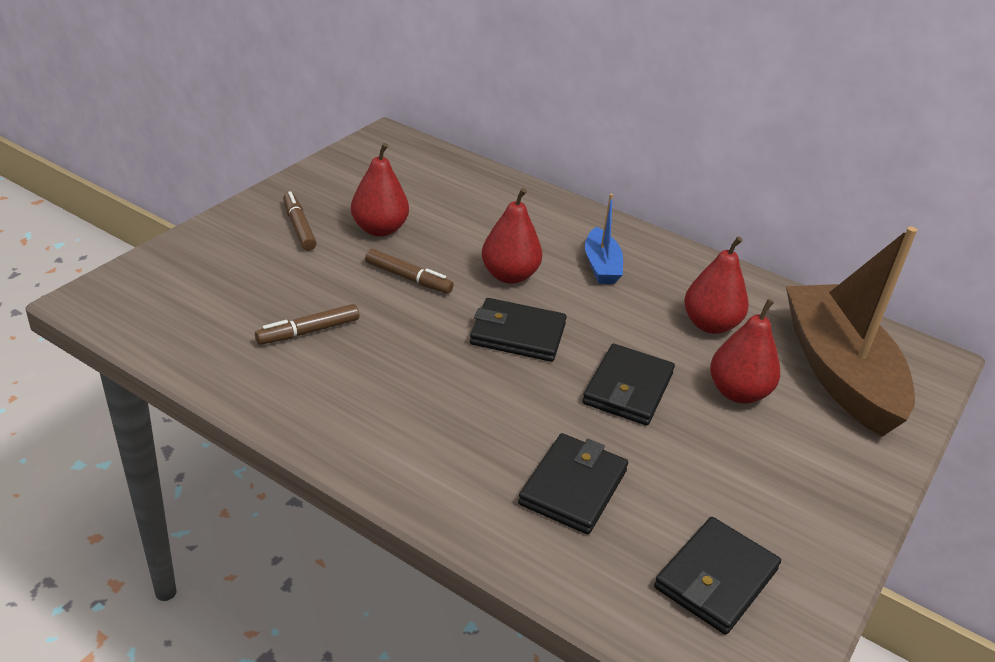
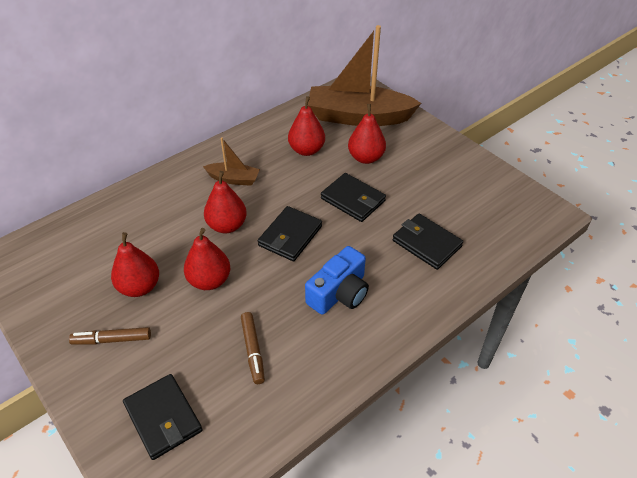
camera: 70 degrees left, 10 degrees up
brown marker [365,249,454,294] -> red pear [184,228,230,290]
blue boat [585,194,623,284] -> brown boat [203,138,260,186]
black wallet [654,517,781,635] -> black wallet moved to [123,374,202,460]
none -> blue camera [305,246,369,315]

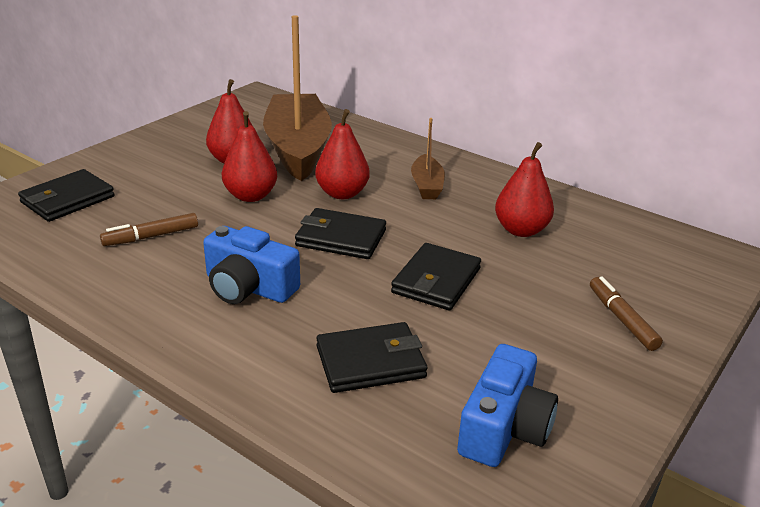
camera: 75 degrees right, 15 degrees down
brown marker [69,327,151,344] -> brown marker moved to [590,277,663,351]
brown boat [308,25,421,126] -> brown boat moved to [263,15,332,181]
red pear [348,104,386,164] -> none
black wallet [393,214,463,270] -> black wallet turned 45 degrees clockwise [316,322,428,393]
none -> blue camera [457,344,558,467]

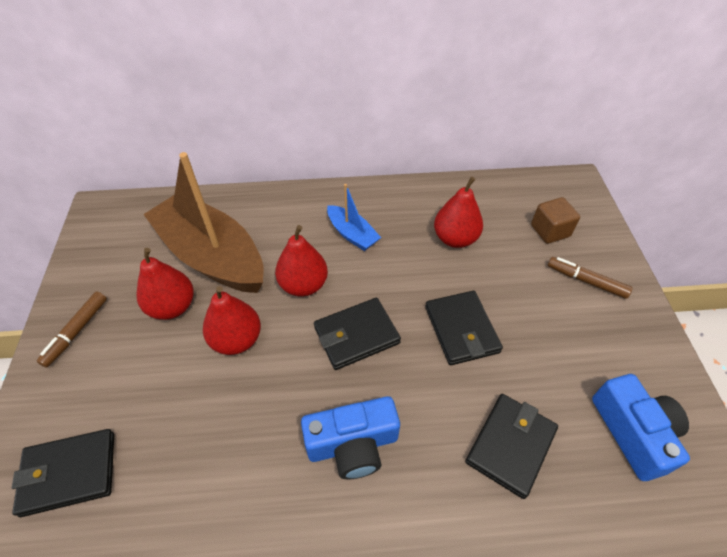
camera: 40 degrees left, 20 degrees up
black wallet [18,169,114,222] -> black wallet turned 75 degrees clockwise [12,429,114,517]
brown marker [100,213,198,246] -> brown marker moved to [37,292,107,367]
brown boat [411,118,445,199] -> blue boat [327,184,381,251]
none -> brown cube [531,197,580,244]

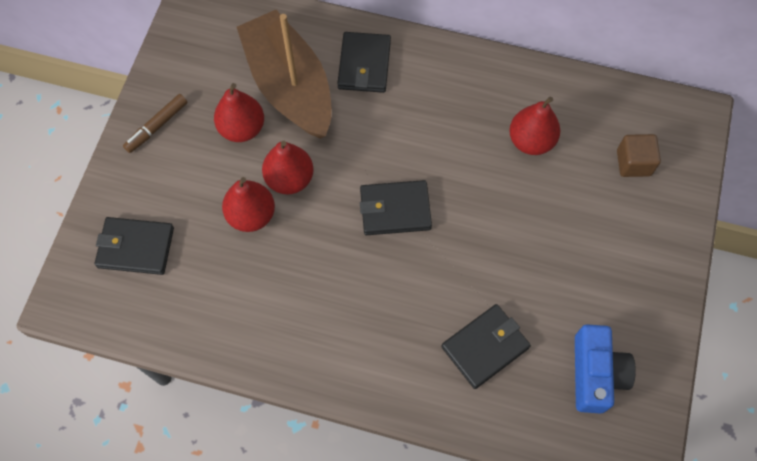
camera: 20 degrees right, 15 degrees up
red pear [275,225,328,297] -> red pear moved to [222,177,275,232]
blue camera [301,396,400,480] -> none
blue boat [327,184,381,251] -> none
black wallet [425,291,503,365] -> black wallet moved to [337,32,391,93]
brown marker [548,257,633,299] -> none

